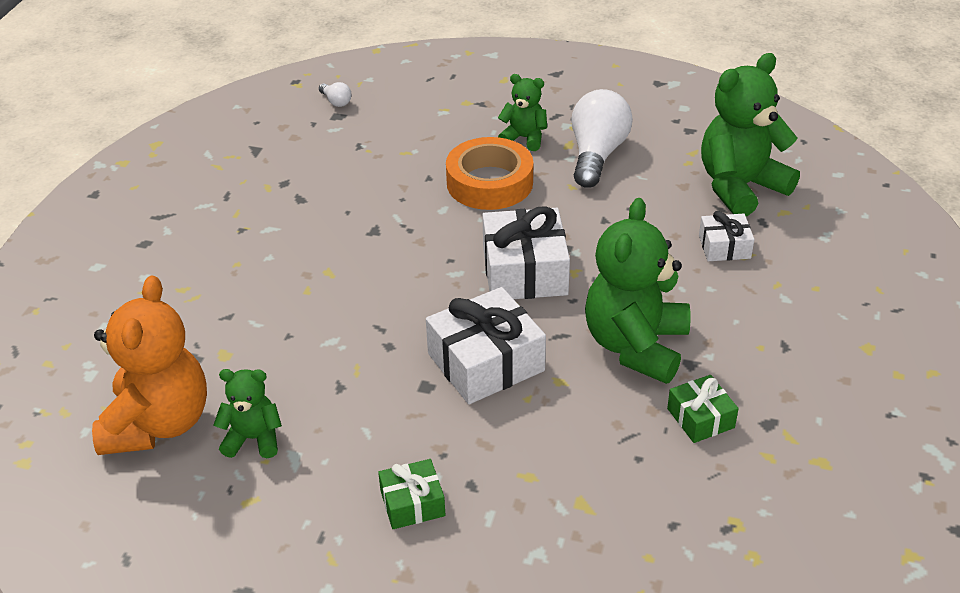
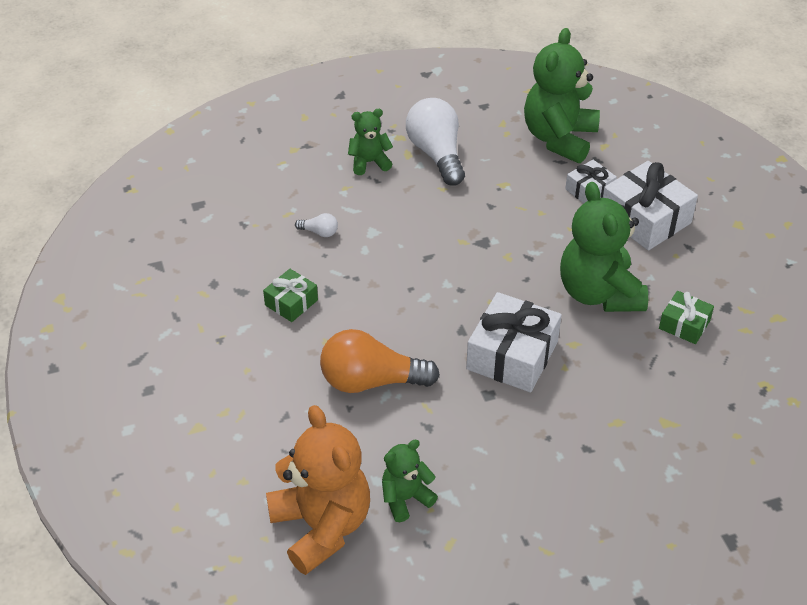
camera: 35 degrees left, 5 degrees up
white light bulb [319,82,351,107] -> white light bulb moved to [295,213,338,237]
green gift [378,459,445,529] -> green gift moved to [263,269,318,322]
orange tape [446,137,533,210] -> none
white gift [482,206,570,299] -> white gift moved to [603,161,698,250]
none -> orange light bulb [320,329,440,393]

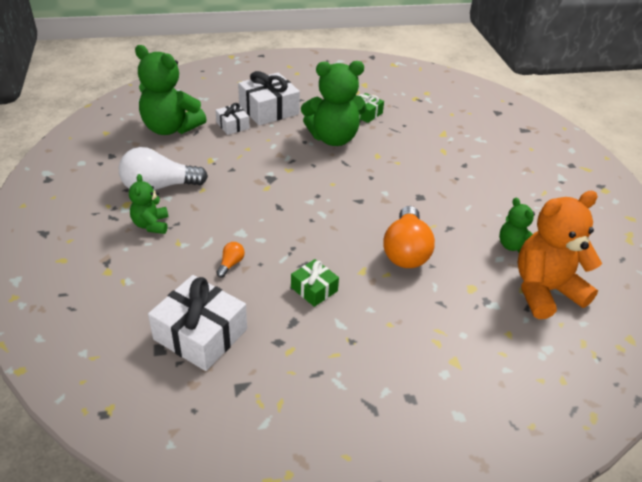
camera: 85 degrees left, 5 degrees down
white light bulb [295,213,338,237] -> orange light bulb [216,242,245,278]
white gift [466,292,562,392] -> white gift moved to [148,275,247,371]

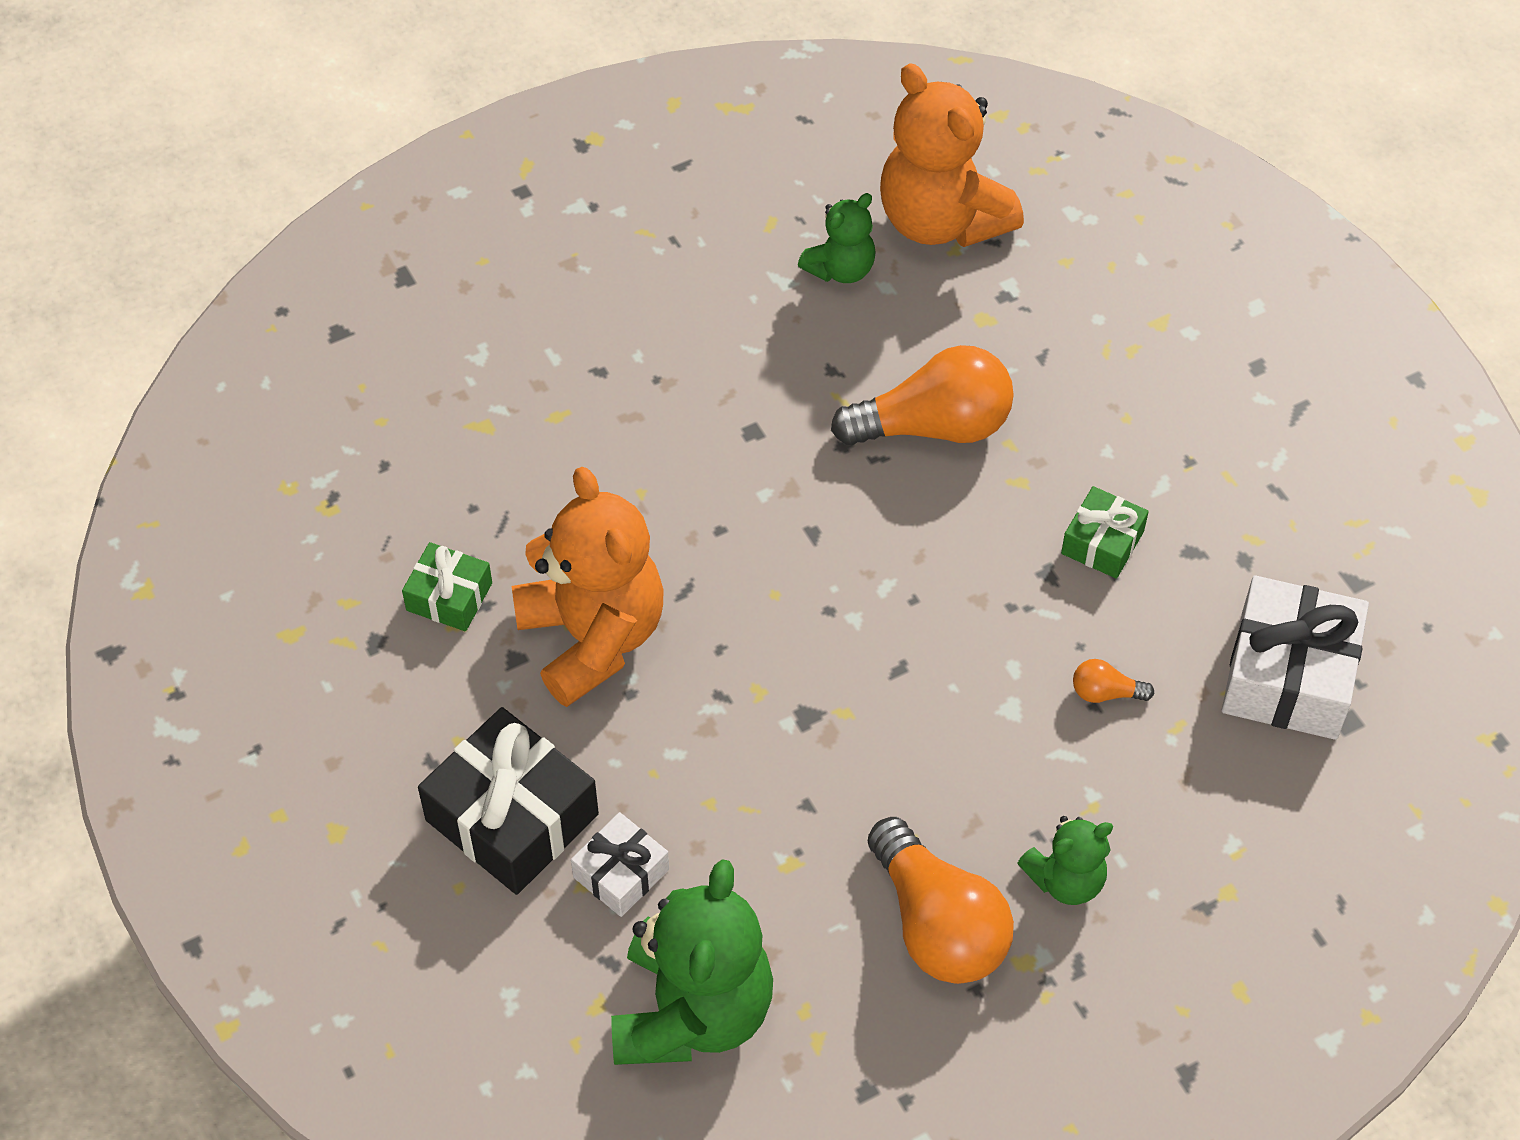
camera: 105 degrees left, 15 degrees up
white light bulb [119,147,208,190] -> orange light bulb [868,817,1014,984]
white gift [238,71,300,126] -> black gift [418,707,599,895]
green teddy bear [301,61,367,146] -> orange teddy bear [512,467,663,707]

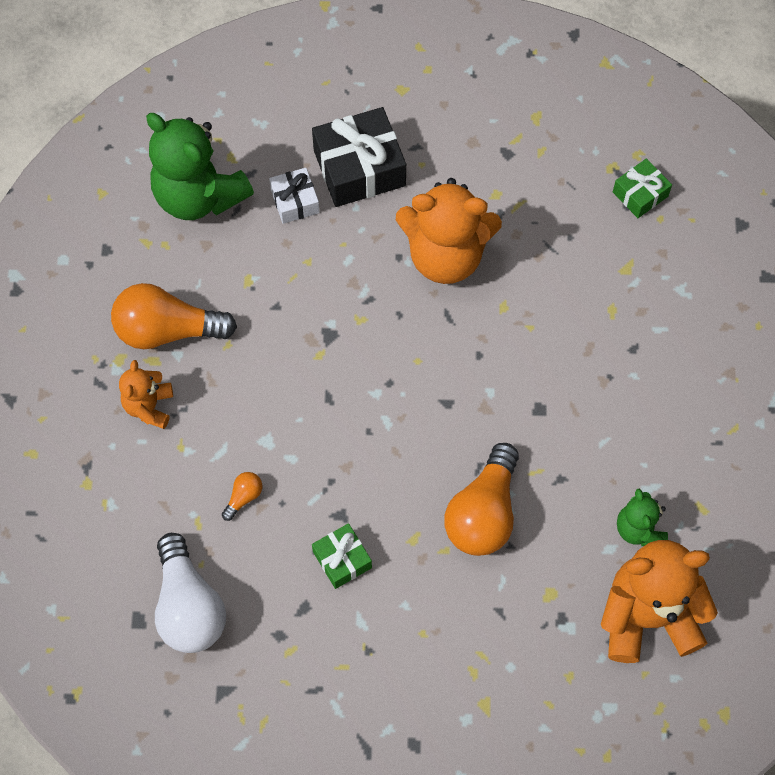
camera: 120 degrees right, 10 degrees up
green gift [402,542,492,631] -> green gift moved to [613,158,672,218]
green teddy bear [1017,816,1113,905] -> orange teddy bear [119,360,173,429]
white gift [1222,575,1369,740] -> white light bulb [155,533,226,653]

